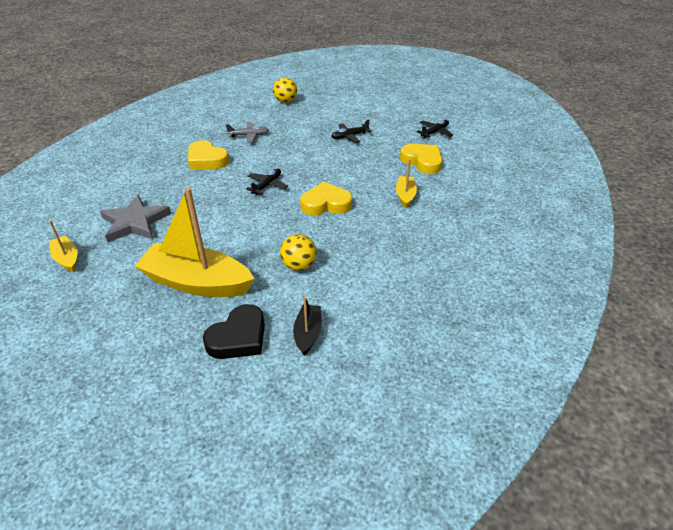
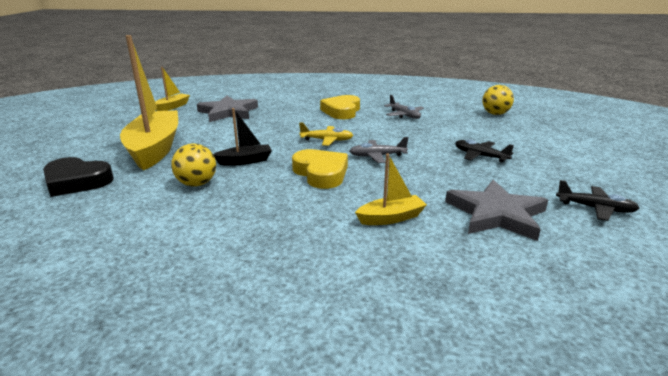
camera: 65 degrees right, 15 degrees down
black plane [246,169,288,195] -> yellow plane [299,123,354,146]
black boat [293,296,322,355] -> black boat moved to [213,108,272,166]
yellow heart [400,144,442,174] -> grey star [445,179,548,241]
none -> grey plane [350,137,408,163]

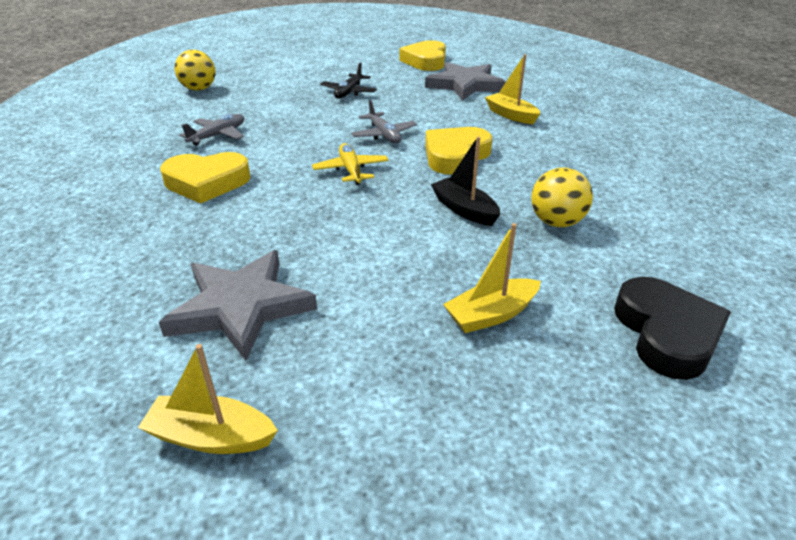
camera: 110 degrees left, 10 degrees up
yellow boat [120,35,178,170] -> yellow boat [443,223,541,333], size x0.47
black plane [556,180,639,221] -> yellow heart [399,40,446,71]

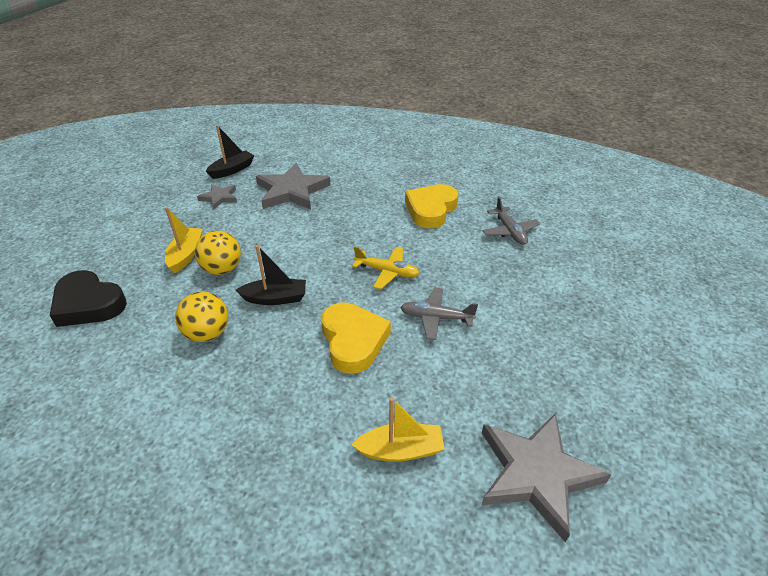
camera: 125 degrees right, 5 degrees up
yellow boat [138,344,278,454] -> black boat [206,125,254,179]
yellow ball [175,50,216,91] -> yellow ball moved to [195,231,241,275]
black plane [320,63,377,99] -> none
yellow heart [399,40,446,71] -> none
none -> grey star [197,184,237,210]

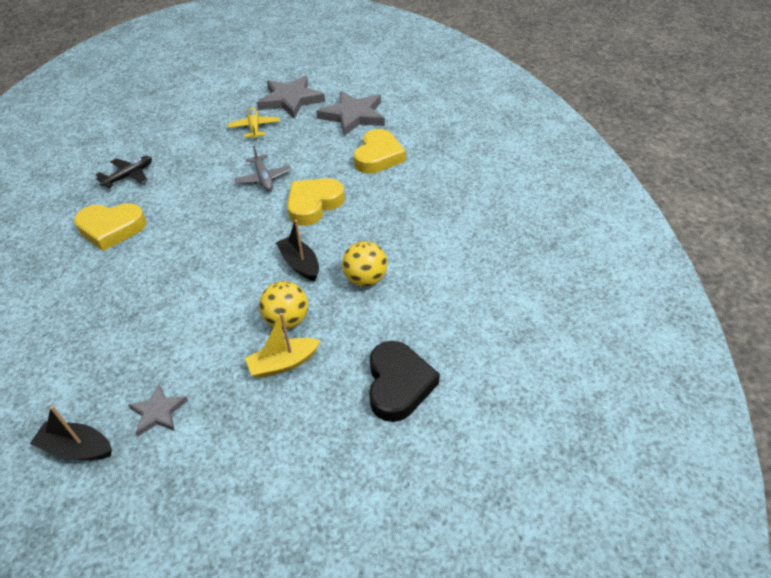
camera: 120 degrees left, 5 degrees up
grey star [256,163,331,210] -> grey star moved to [257,76,325,119]
yellow boat [351,397,445,462] -> yellow heart [354,129,406,174]
yellow plane [352,246,420,289] -> yellow plane moved to [228,107,280,139]
grey plane [482,197,540,245] -> black plane [96,156,152,188]

